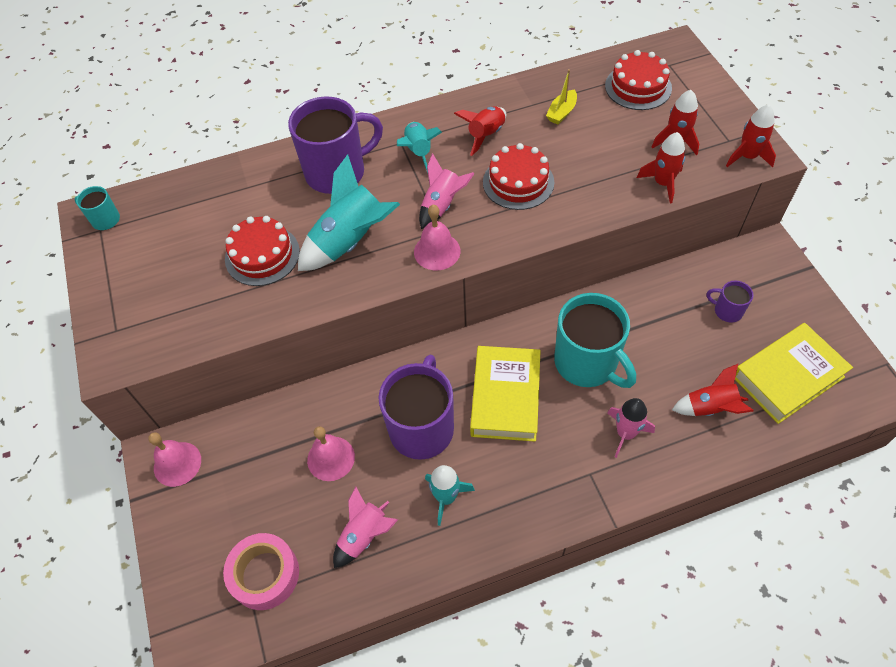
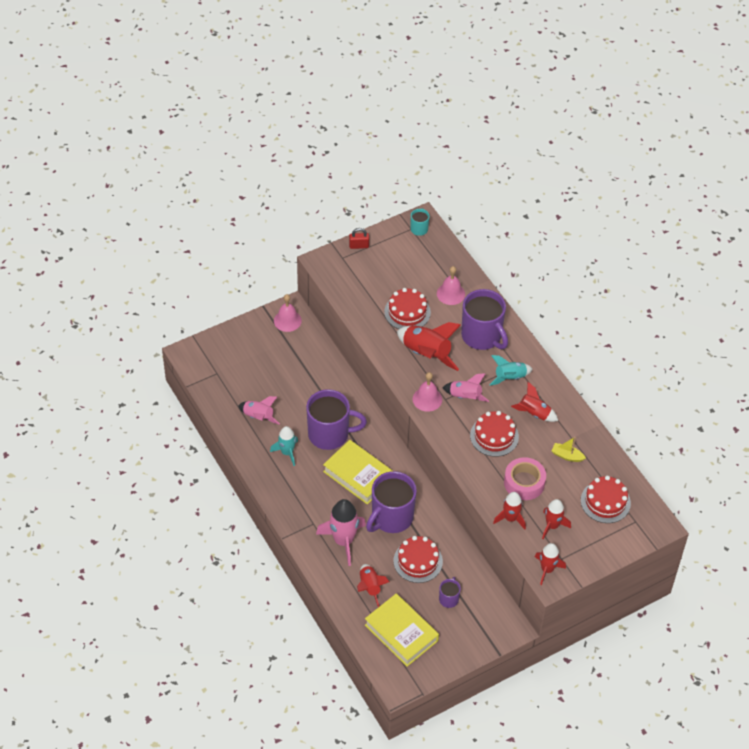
camera: 75 degrees right, 5 degrees down
pink tape [223,533,299,610] -> pink tape moved to [504,457,546,500]
turquoise rocket [298,154,400,271] -> red rocket [397,322,461,371]
pink bell [307,426,355,481] -> pink bell moved to [437,266,465,305]
yellow book [470,346,541,442] -> yellow book turned 45 degrees clockwise [323,440,393,504]
turquoise mug [554,293,636,388] -> purple mug [366,471,417,533]
pink rocket [607,398,655,458] -> pink rocket [316,499,366,566], size x1.61
none -> red padlock [349,228,369,249]
none -> red cake [393,536,443,583]

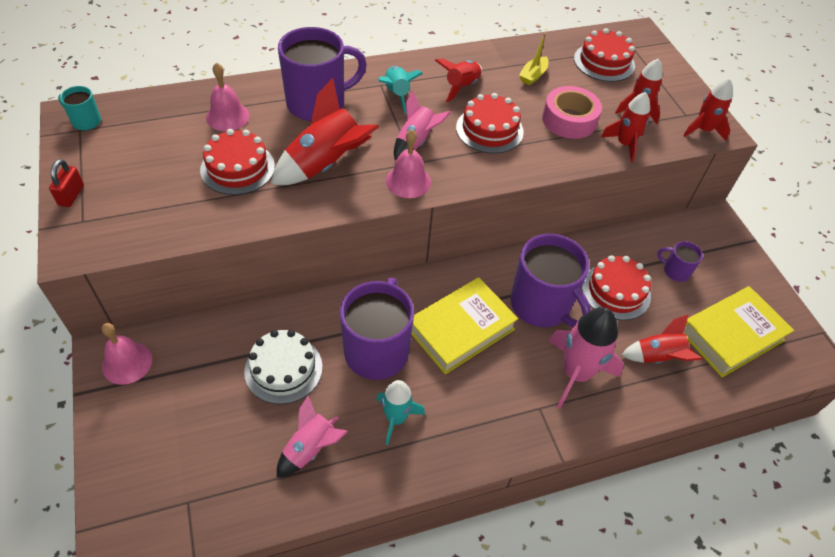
camera: 80 degrees left, 0 degrees up
none -> white cake [244,330,322,404]

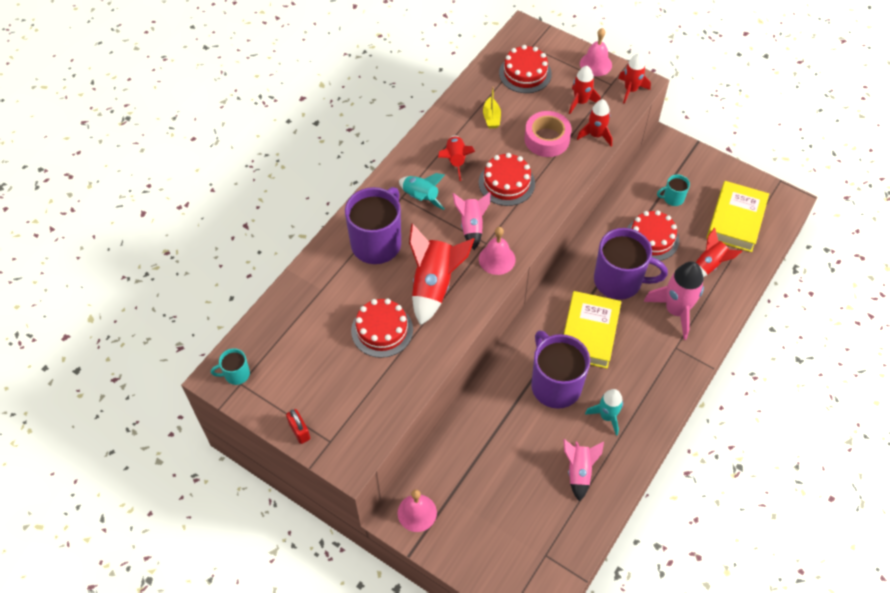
camera: 35 degrees left, 5 degrees up
pink bell [206,63,250,131] -> pink bell moved to [580,28,612,76]
white cake [244,330,322,404] -> none
purple mug [657,241,703,282] -> turquoise mug [657,174,690,206]

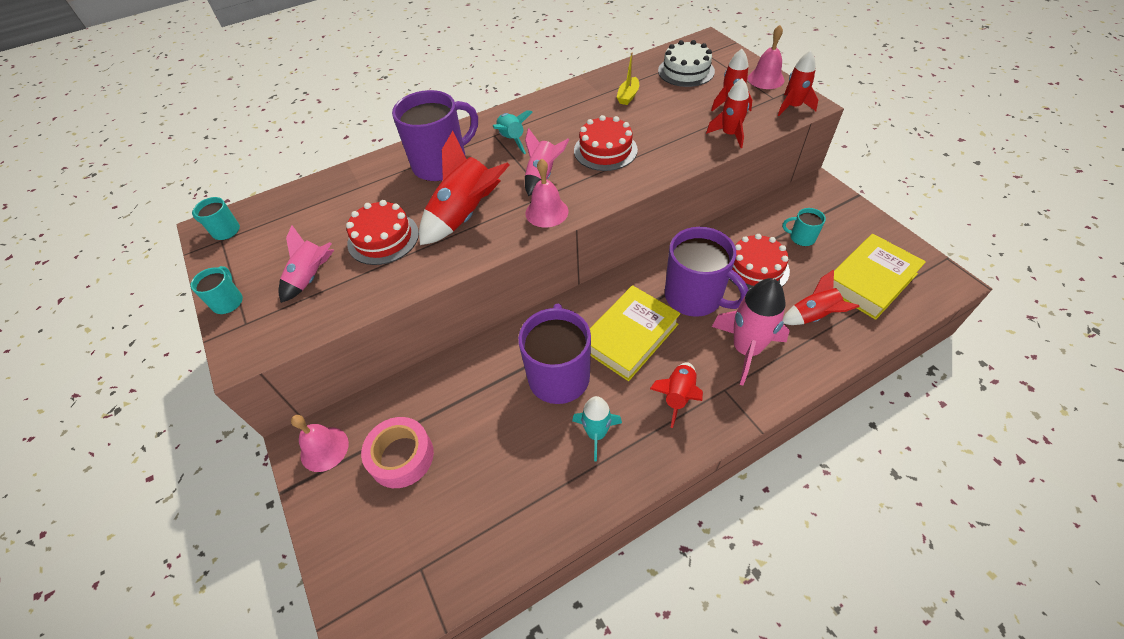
camera: 30 degrees right, 5 degrees down
red padlock [286,409,310,444] -> turquoise mug [191,266,243,314]
red rocket [438,135,475,181] -> red rocket moved to [650,362,703,428]
red cake [499,45,552,93] -> white cake [658,40,715,87]
pink tape [524,111,571,157] -> pink tape moved to [361,417,434,488]
pink rocket [564,439,604,502] -> pink rocket moved to [278,225,334,303]

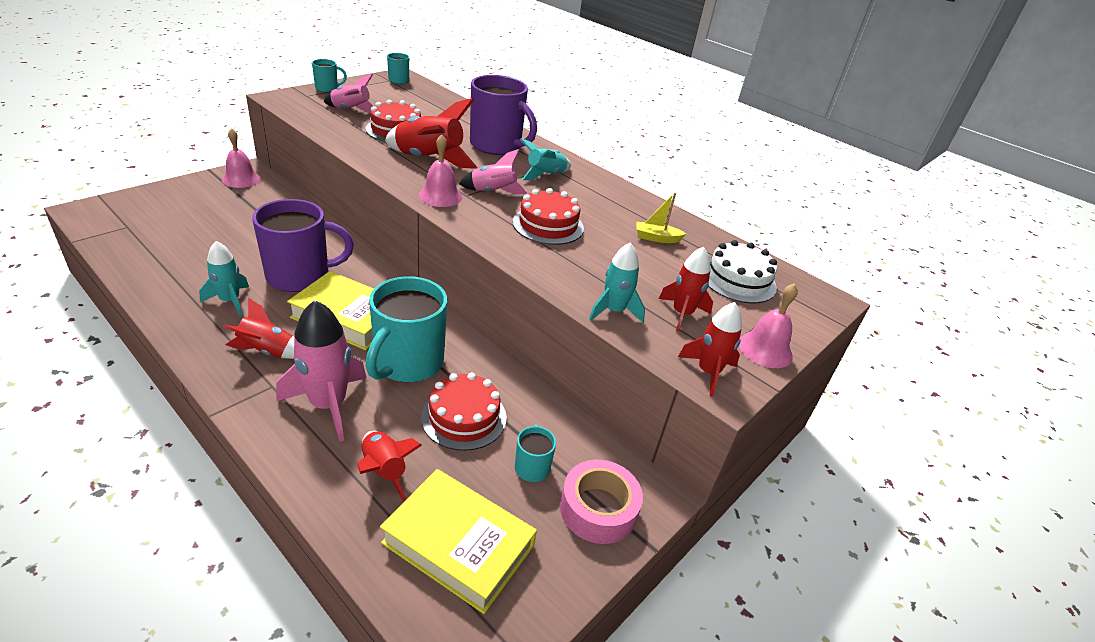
camera: 65 degrees right, 15 degrees down
pink tape [361,417,434,488] -> pink tape moved to [560,460,643,544]
purple mug [665,227,749,317] -> turquoise mug [366,276,447,382]
red rocket [706,79,749,148] -> turquoise rocket [589,243,645,323]

